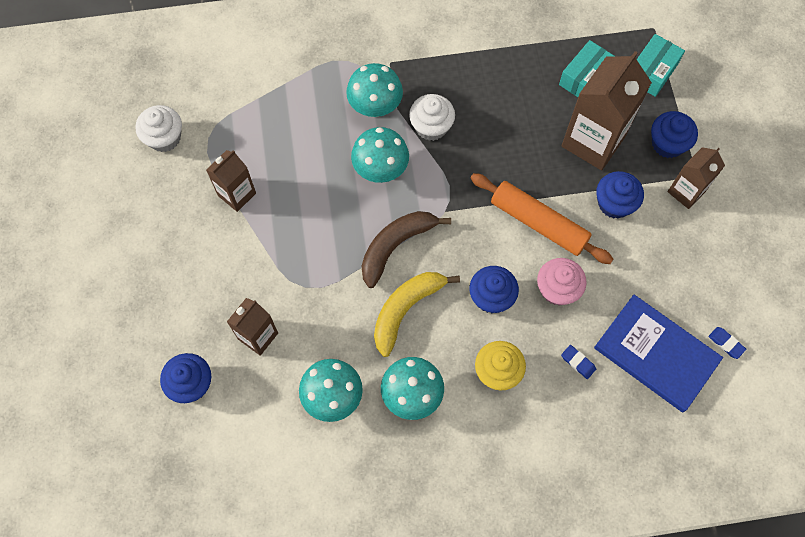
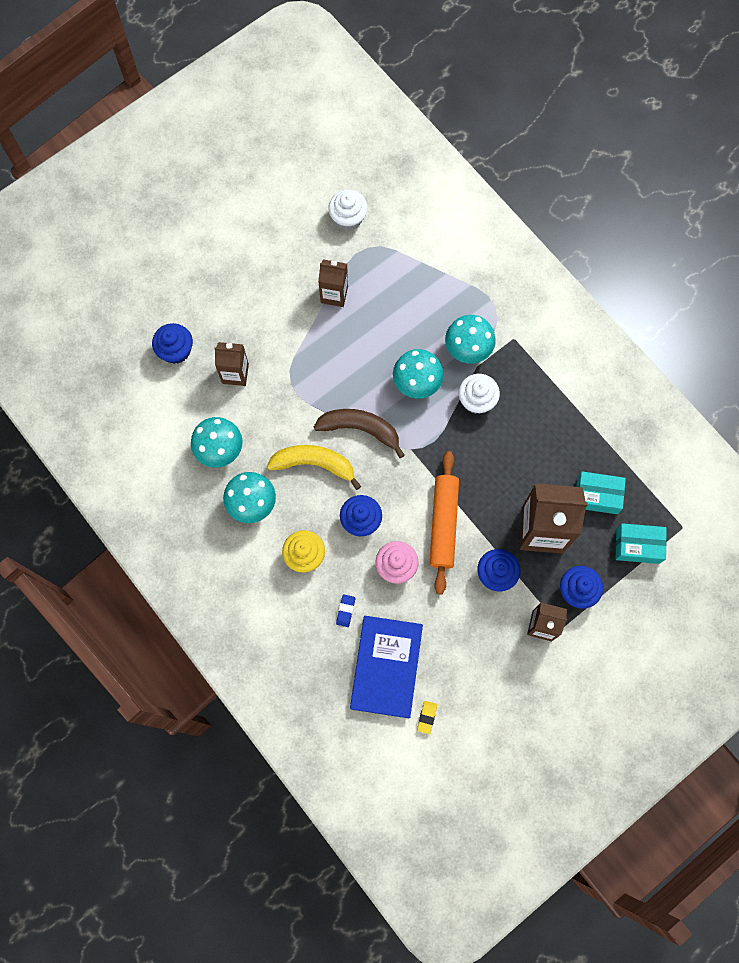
camera: 60 degrees right, 5 degrees up
blue eraser [708,327,746,359] -> yellow eraser [417,701,437,734]

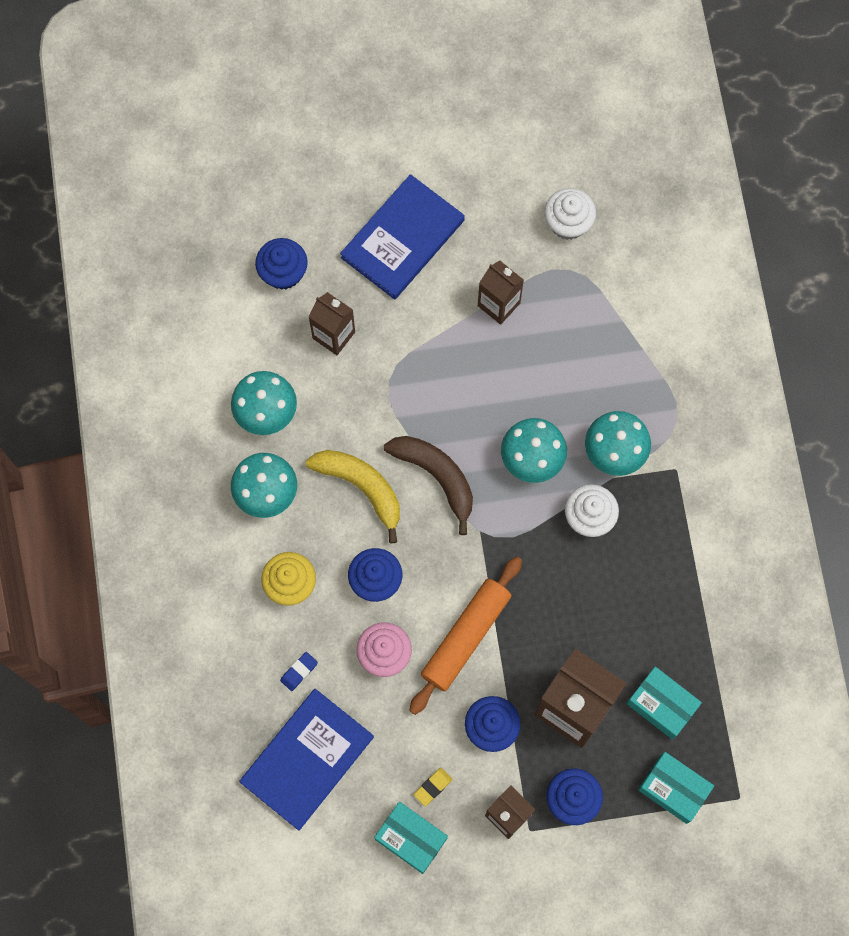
camera: 30 degrees right, 0 degrees up
yellow eraser [417,701,437,734] -> yellow eraser moved to [414,768,452,806]
none -> blue book [340,174,465,300]
none -> turquoise box [374,802,448,874]

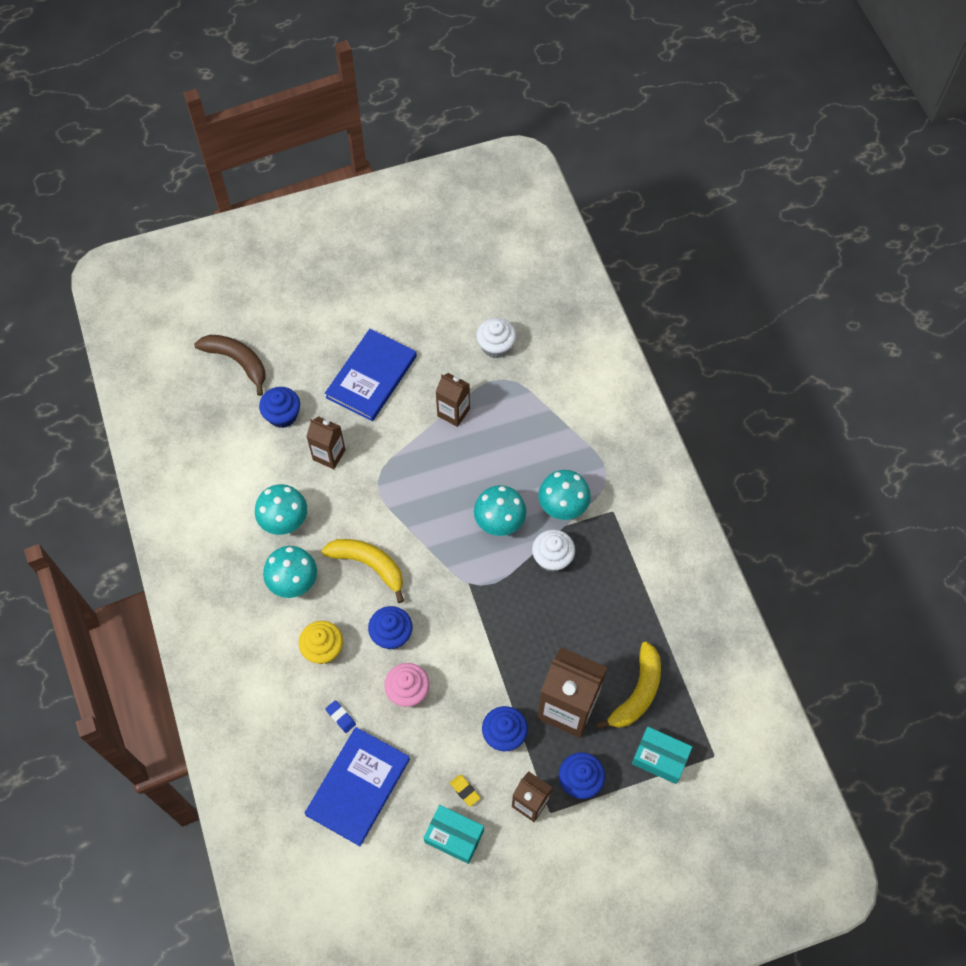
camera: 10 degrees left, 10 degrees down
blue eraser [280,652,318,691] -> blue eraser turned 75 degrees counterclockwise [325,700,356,733]
brown banana [384,436,473,535] -> brown banana moved to [194,335,265,396]
orange rolling pin [409,556,522,715] -> none
yellow eraser [414,768,452,806] -> yellow eraser turned 75 degrees counterclockwise [450,774,480,807]
turquoise box [627,667,702,739] -> yellow banana [596,642,661,729]

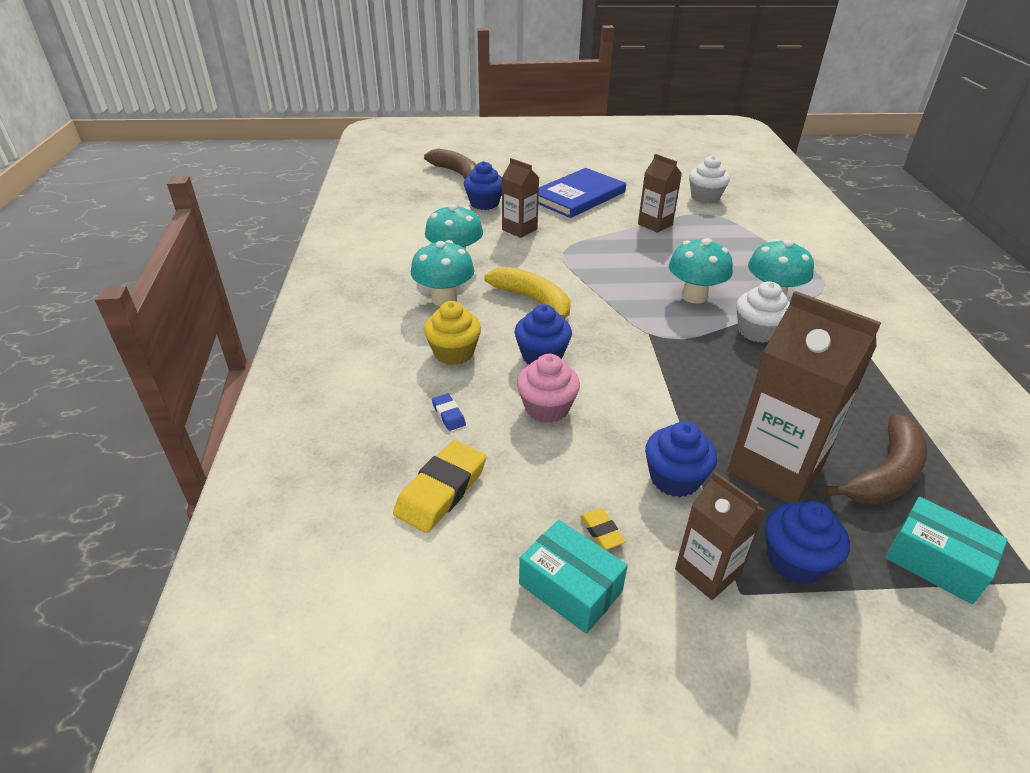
camera: 15 degrees right, 25 degrees down
blue book [305,727,410,846] -> yellow eraser [393,440,486,533]
yellow banana [596,642,661,729] -> brown banana [823,414,927,505]

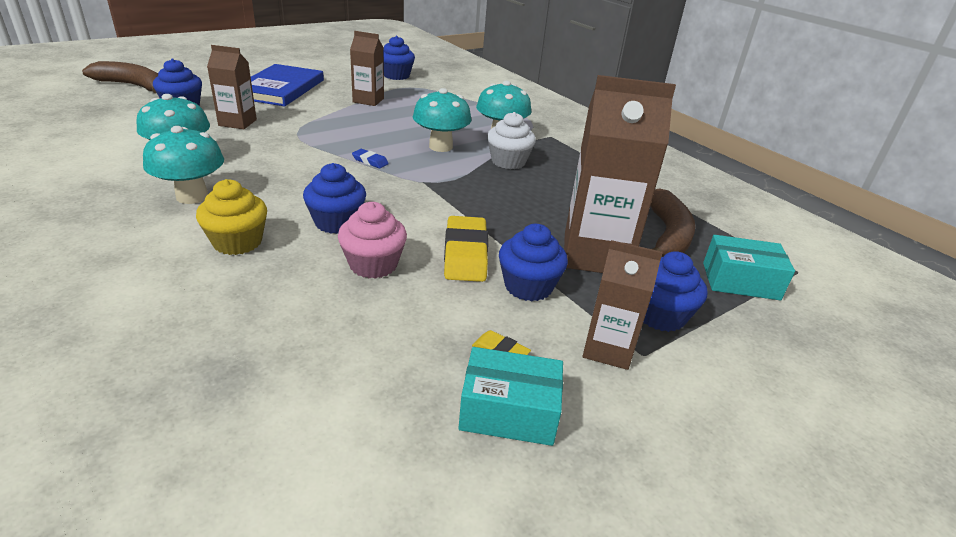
camera: 35 degrees left, 5 degrees down
yellow eraser [393,440,486,533] -> yellow eraser moved to [444,216,488,282]
blue eraser [432,394,466,431] -> blue eraser moved to [352,149,389,168]
yellow banana [485,267,570,320] -> none
white cupcake [689,156,730,203] -> blue cupcake [383,36,415,80]

